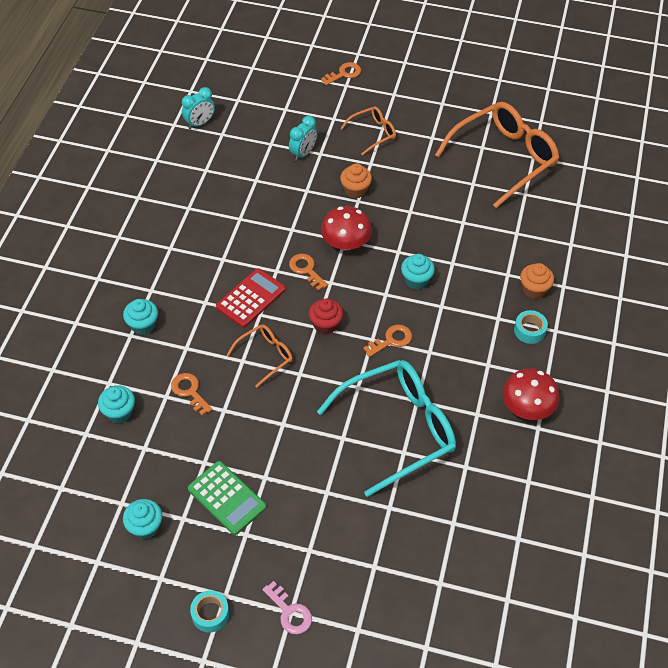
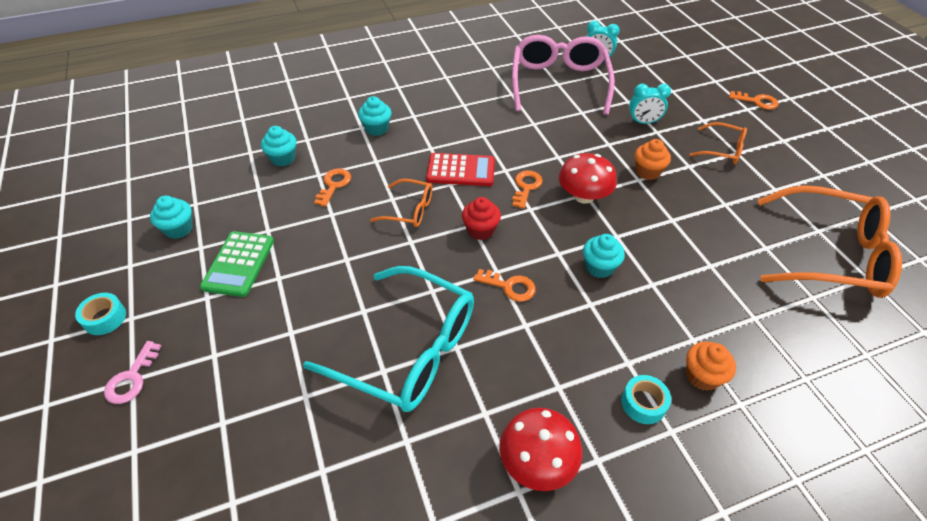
camera: 55 degrees right, 5 degrees down
none -> pink glasses [512,35,615,115]

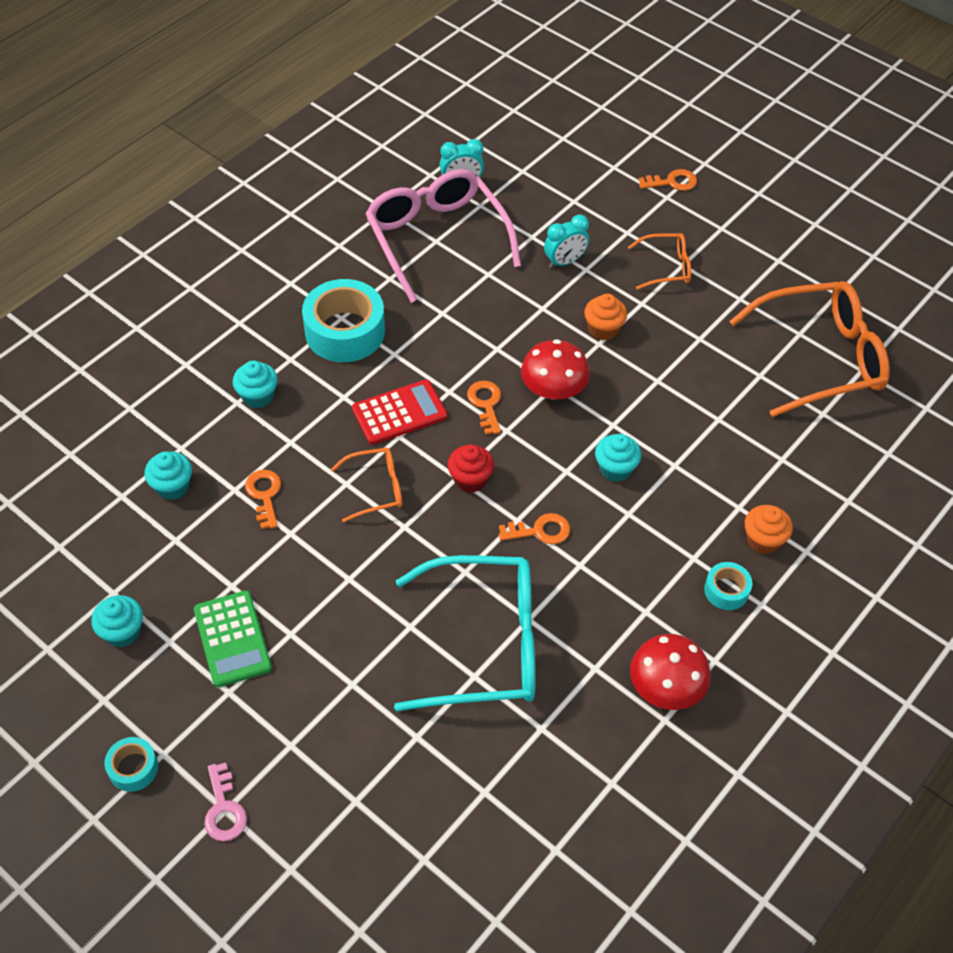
camera: 30 degrees left, 5 degrees up
none -> turquoise tape [302,279,385,362]

